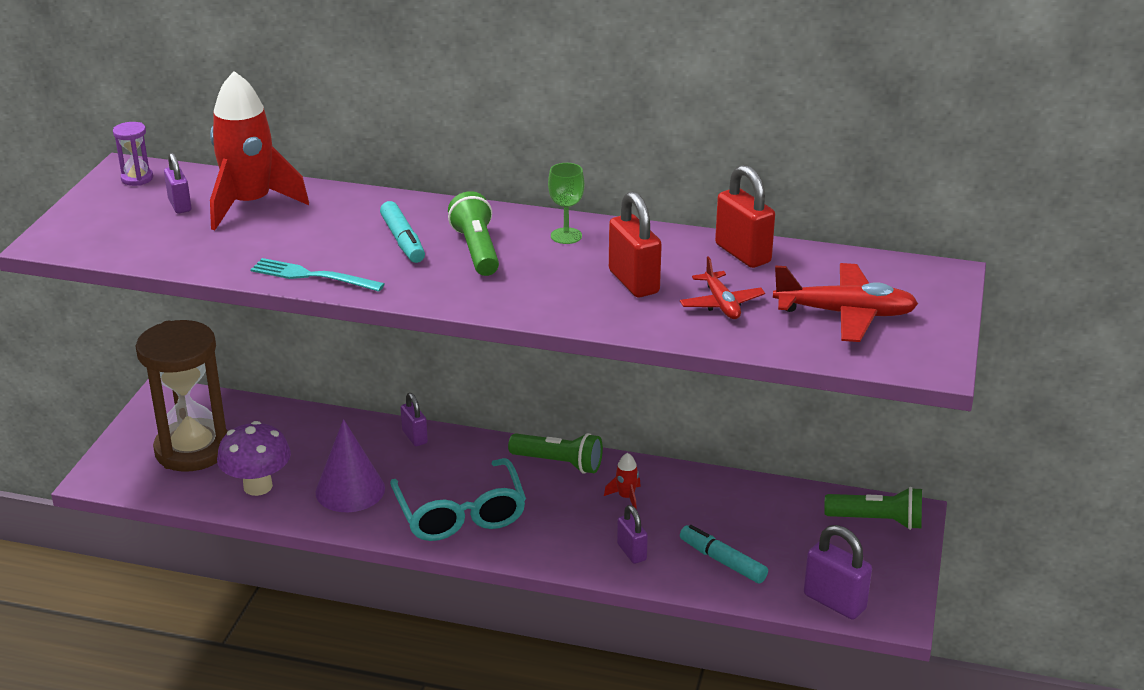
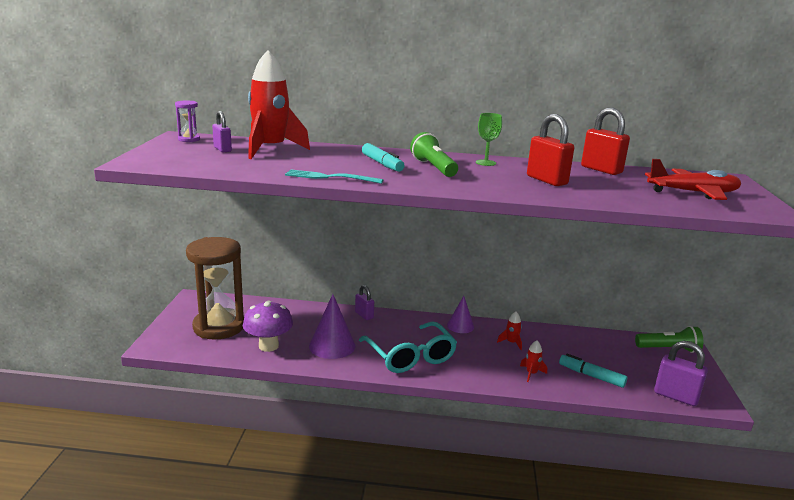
camera: 10 degrees left, 10 degrees down
green flashlight [508,433,603,474] -> purple cone [447,296,474,333]
purple padlock [617,505,648,564] -> red rocket [520,340,547,382]
red plane [680,256,765,319] -> none

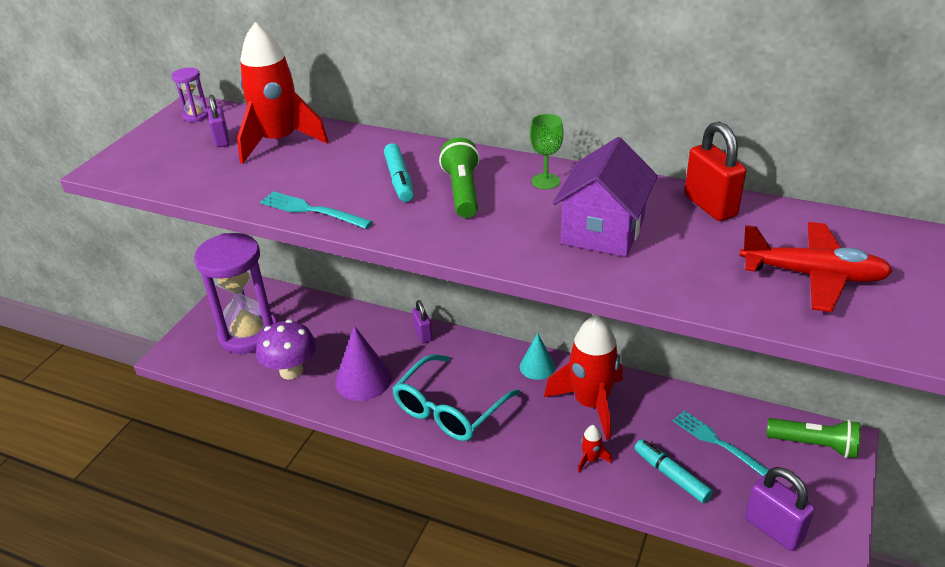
camera: 20 degrees right, 15 degrees up
brown hourglass [186,237,244,340] -> purple hourglass [194,233,277,354]
turquoise glasses [359,321,457,373] -> turquoise glasses turned 45 degrees clockwise [392,355,520,441]
purple cone [447,296,474,333] -> turquoise cone [520,333,555,380]
red rocket [497,312,522,350] -> red rocket [544,315,623,440], size x2.45
red padlock [527,114,574,186] -> purple house [553,137,658,257]
none -> turquoise fork [673,410,769,476]

